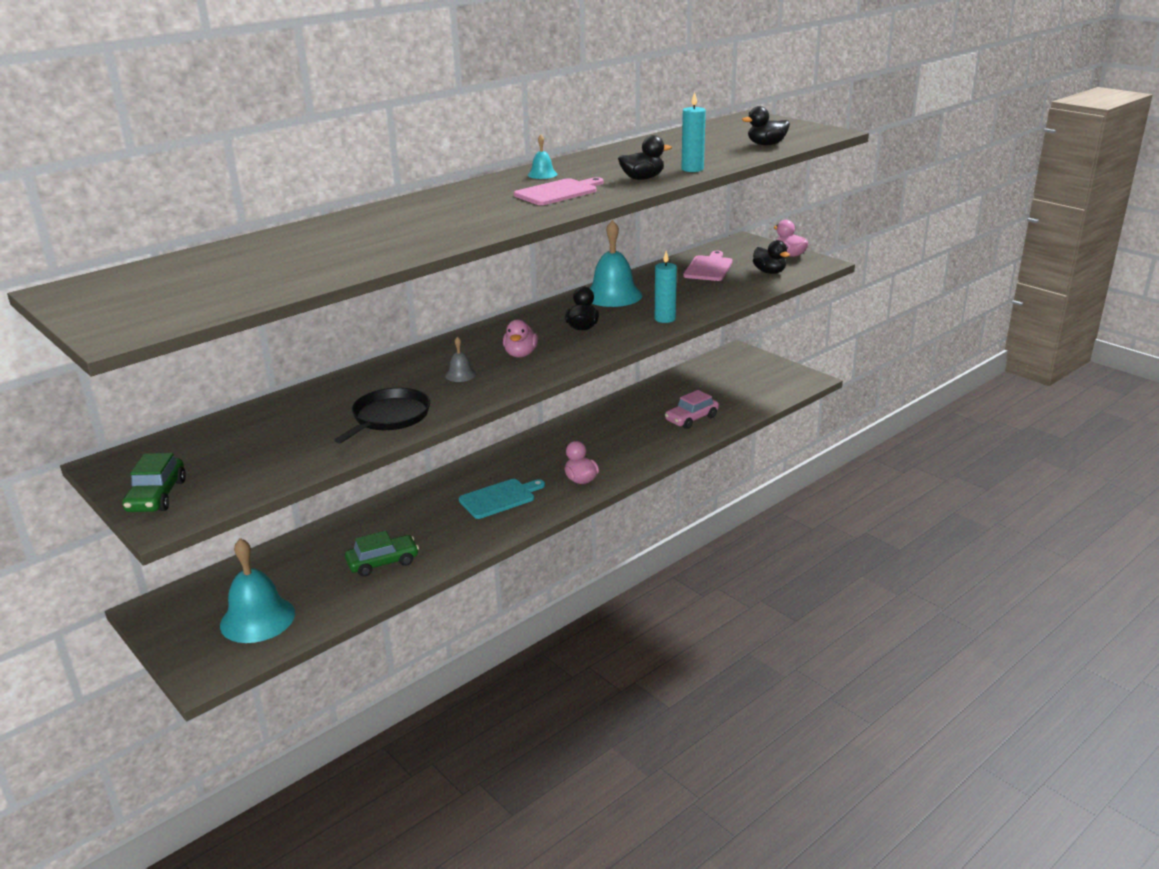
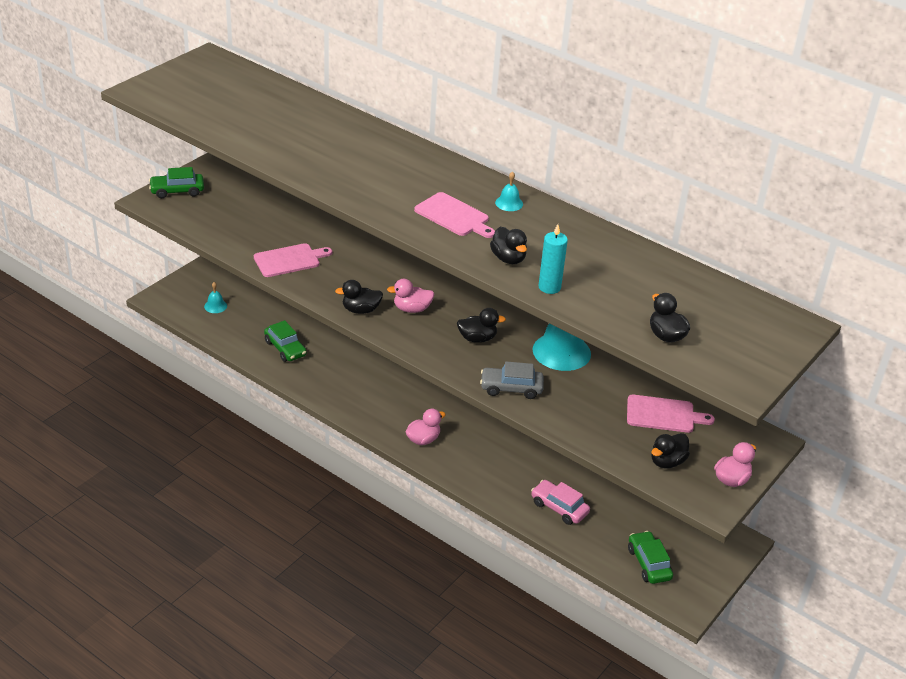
camera: 75 degrees right, 10 degrees up
turquoise bell [220,538,295,643] -> turquoise bell [204,282,227,313], size x0.46
black pan [334,388,430,444] -> pink cutting board [254,243,332,277]
grey bell [445,337,476,382] -> none
turquoise cutting board [459,479,545,519] -> none
turquoise candle [655,251,677,323] -> grey car [480,361,544,399]
none -> black duck [335,280,383,314]
none -> green car [628,531,673,584]

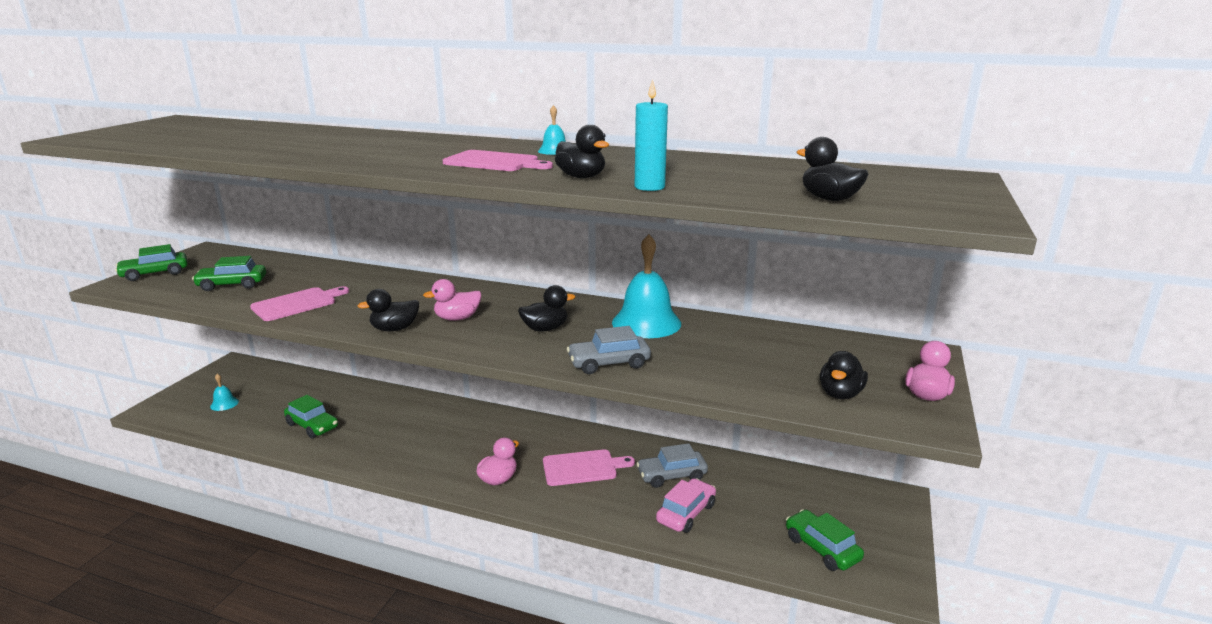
camera: 15 degrees left, 15 degrees down
pink car [531,480,590,525] -> pink car turned 105 degrees clockwise [656,478,716,533]
pink cutting board [627,395,715,433] -> pink cutting board moved to [543,449,635,486]
none -> green car [192,256,266,291]
none -> grey car [636,443,708,488]

